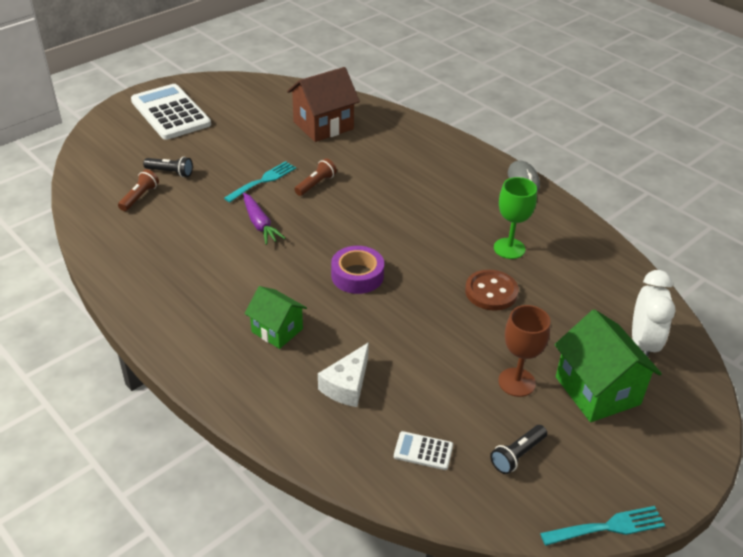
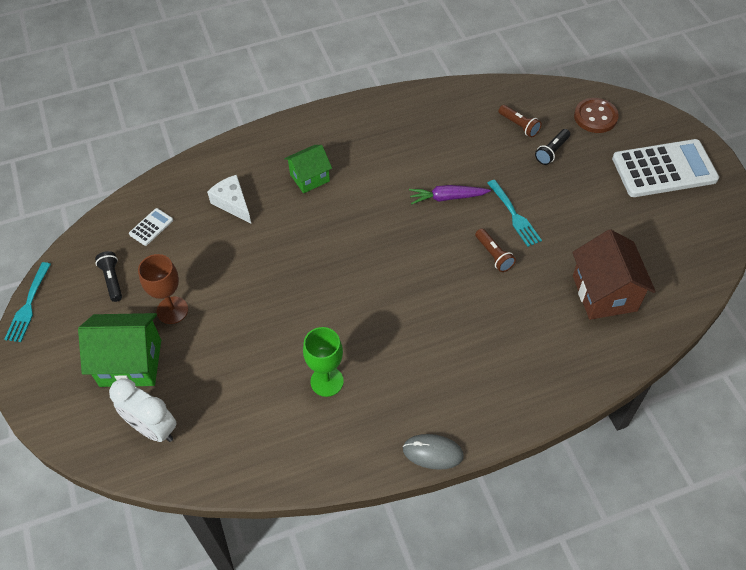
camera: 115 degrees right, 15 degrees up
purple tape [331,246,384,294] -> none
brown button [465,270,519,311] -> brown button moved to [574,98,619,133]

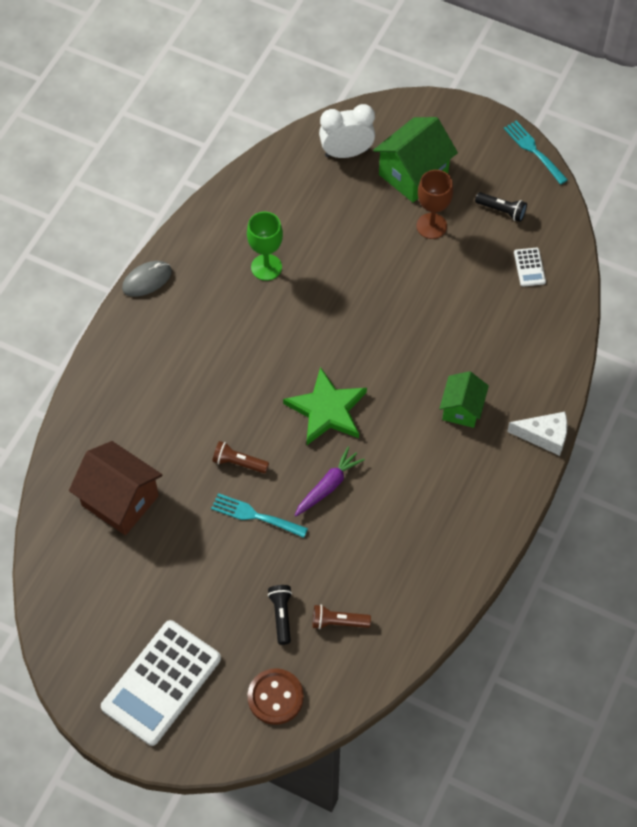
camera: 135 degrees right, 5 degrees up
white cheese [207,175,251,224] -> white cheese moved to [507,412,567,456]
none -> green star [283,367,367,445]

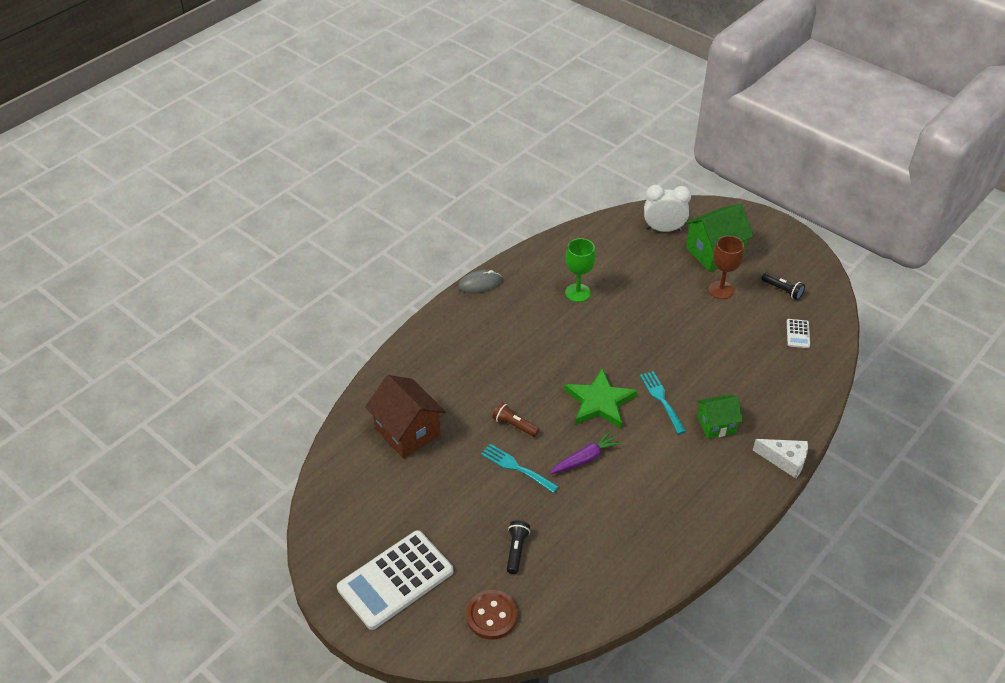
camera: 15 degrees right, 15 degrees down
brown flashlight [313,605,371,629] -> none
green house [439,371,489,428] -> green house turned 45 degrees clockwise [697,394,743,439]
turquoise fork [503,121,568,185] -> turquoise fork moved to [640,371,686,434]

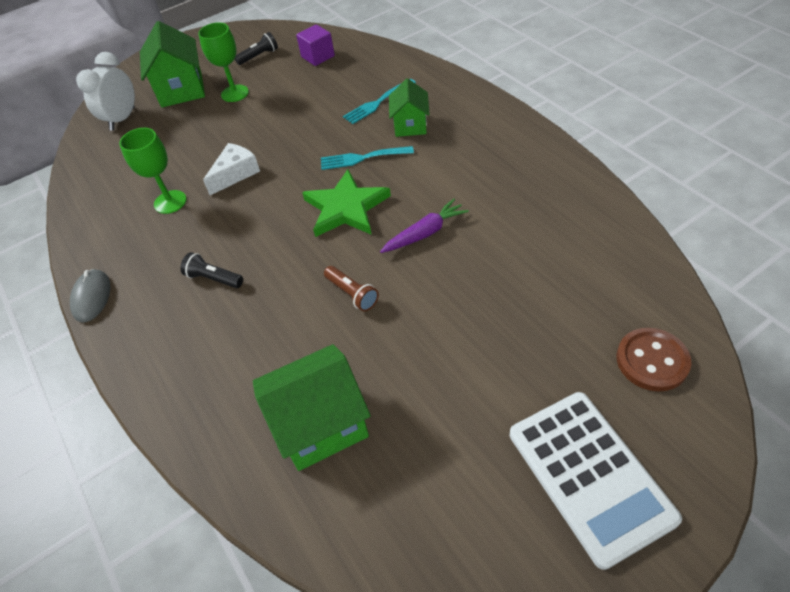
camera: 70 degrees left, 5 degrees up
brown house [365,375,446,459] -> green house [253,344,371,471]
turquoise fork [481,444,559,493] -> turquoise fork moved to [343,79,416,124]
brown flashlight [492,402,539,437] -> brown flashlight turned 90 degrees counterclockwise [324,266,379,311]
black flashlight [507,520,530,574] -> black flashlight moved to [180,252,243,288]
purple carrot [550,431,622,474] -> purple carrot turned 75 degrees clockwise [380,199,469,253]
brown goblet [708,236,744,299] -> green goblet [198,22,249,102]
white cheese [753,439,808,478] -> white cheese moved to [203,143,260,195]
white calculator [787,319,810,348] -> purple cube [296,24,335,66]

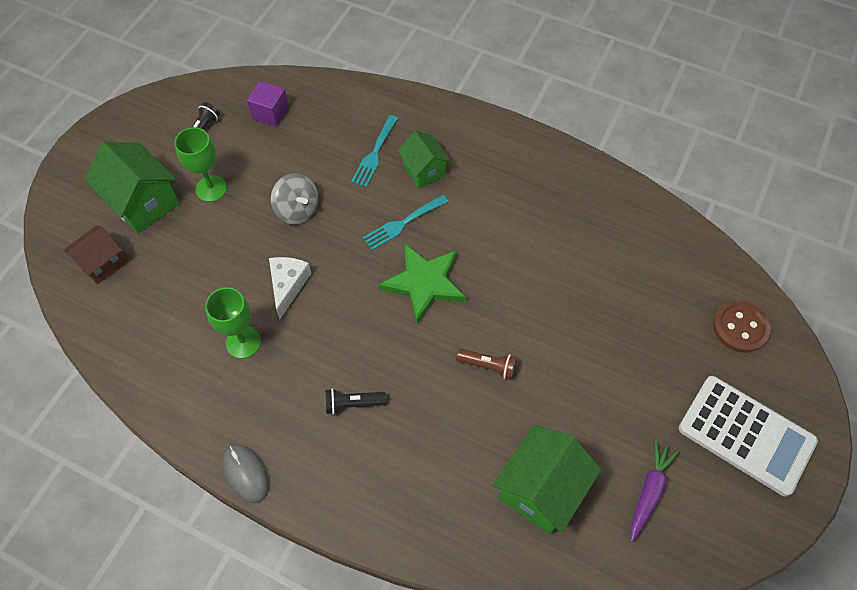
camera: 35 degrees left, 10 degrees up
white clock [76,52,135,131] -> brown house [63,226,126,285]
purple carrot [380,199,469,253] -> purple carrot moved to [630,440,679,542]
none -> grey spinning top [271,173,319,225]

